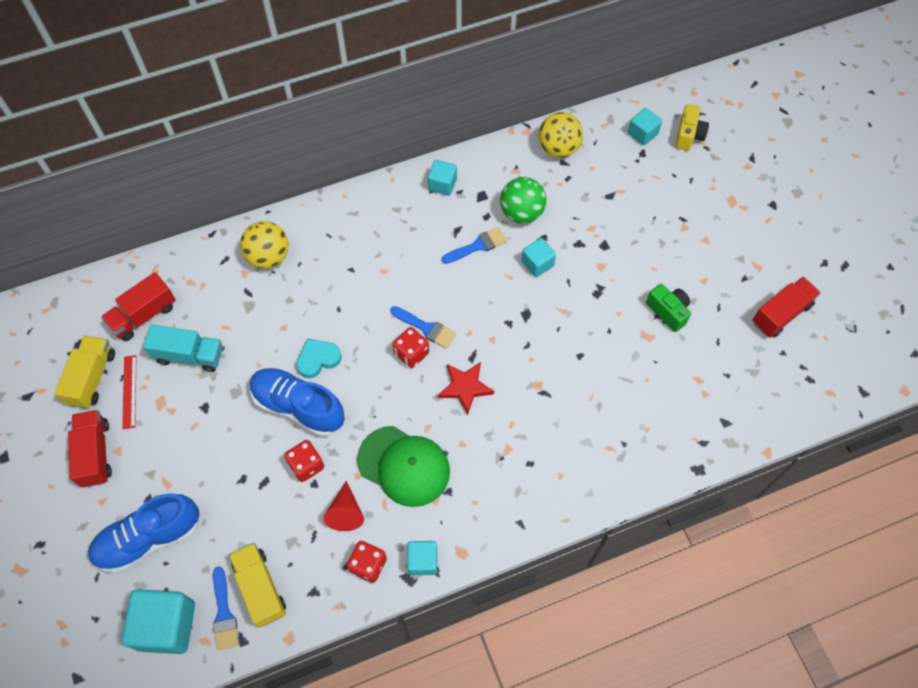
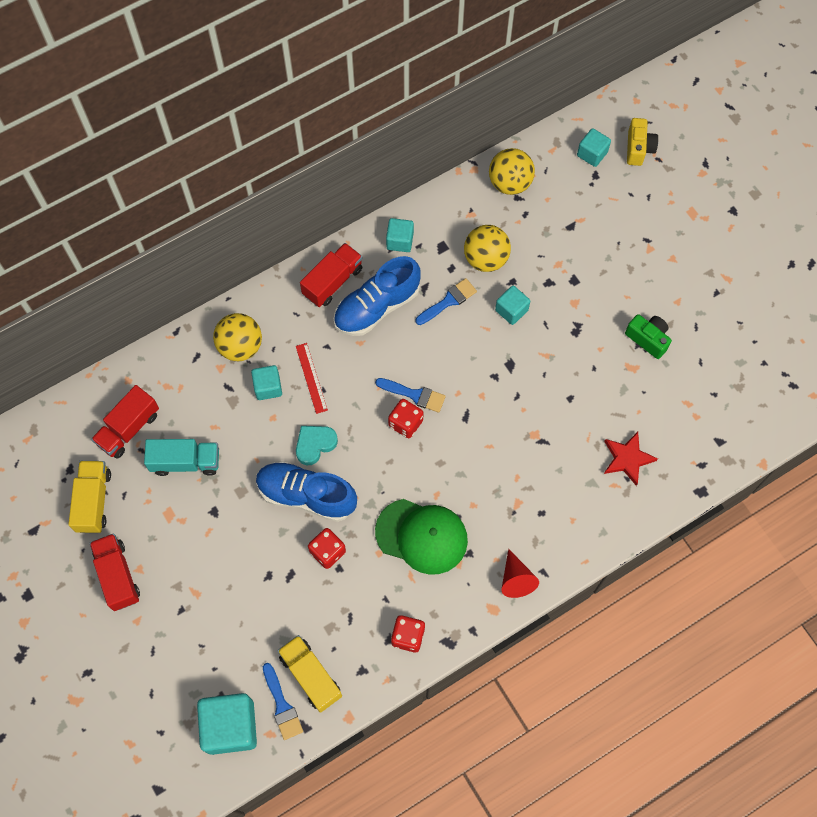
camera: 10 degrees left, 5 degrees up
blue shoe [88,493,199,574] -> blue shoe moved to [333,256,421,336]
red ruler [122,355,137,429] -> red ruler moved to [296,343,328,414]
red cone [323,481,364,531] -> red cone moved to [501,549,539,598]
turquoise cube [407,541,437,575] -> turquoise cube moved to [251,365,282,400]
red star [438,362,494,415] -> red star moved to [604,432,658,486]
green ball [500,177,546,224] -> yellow ball [464,225,511,272]
red truck [752,277,821,337] -> red truck moved to [300,243,363,307]

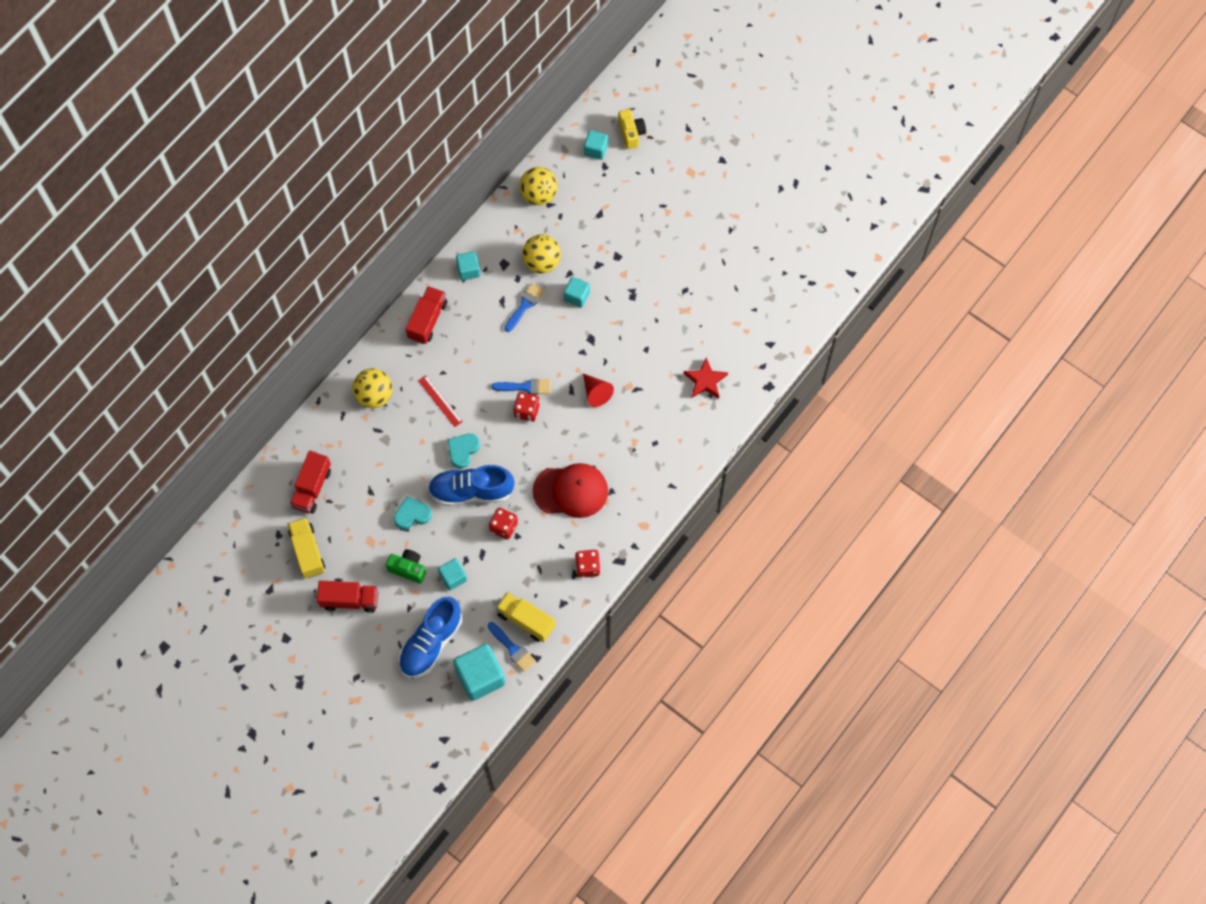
camera: 20 degrees left, 0 degrees up
red truck [90,533,140,611] -> red truck turned 135 degrees clockwise [317,580,378,613]
turquoise truck [144,439,219,476] -> none
turquoise cube [251,365,282,400] -> turquoise cube moved to [438,558,467,591]
blue shoe [333,256,421,336] -> blue shoe moved to [398,597,462,678]
green cap [375,499,468,575] -> red cap [532,463,608,518]
red cone [501,549,539,598] -> red cone moved to [583,373,614,407]
green camera [625,314,672,359] -> green camera moved to [386,549,426,584]
none -> turquoise heart [394,496,432,530]

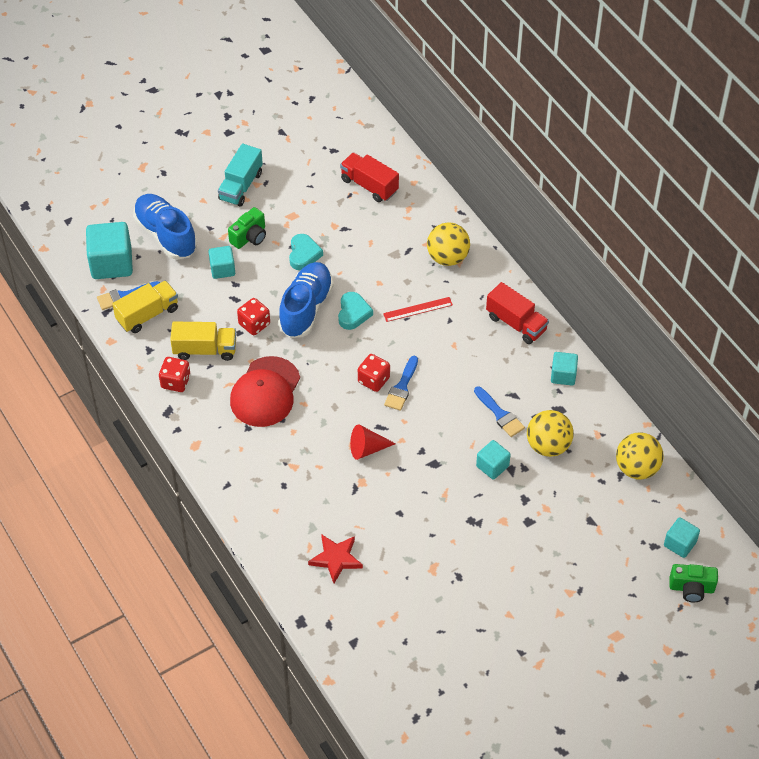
camera: 110 degrees right, 15 degrees down
yellow truck [287,517,325,579] -> yellow truck moved to [170,322,236,361]
red truck [317,580,378,613] -> turquoise truck [218,144,263,207]
turquoise heart [448,433,480,469] -> turquoise heart turned 45 degrees clockwise [338,292,373,330]
yellow camera [618,109,646,149] -> green camera [669,564,718,602]

